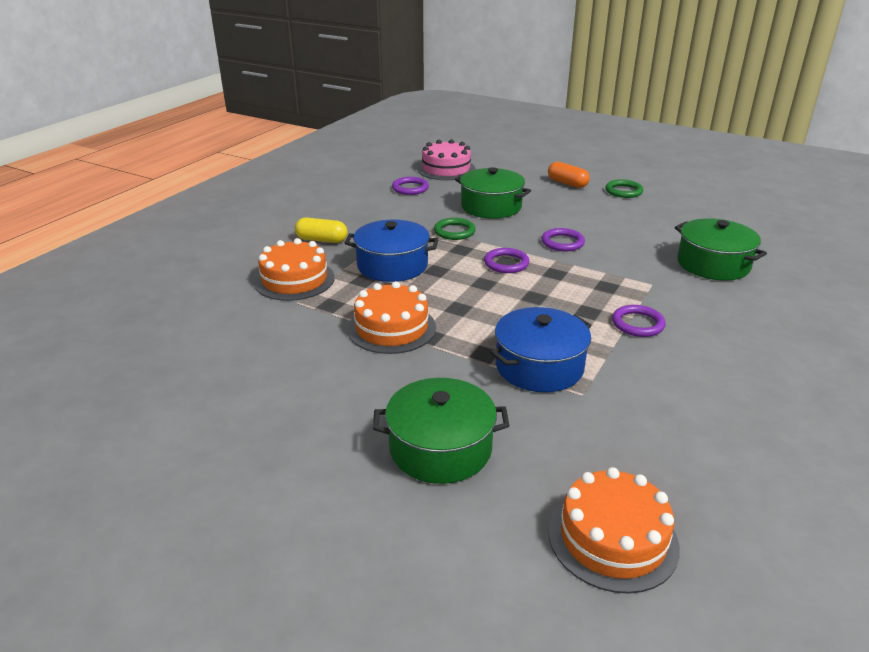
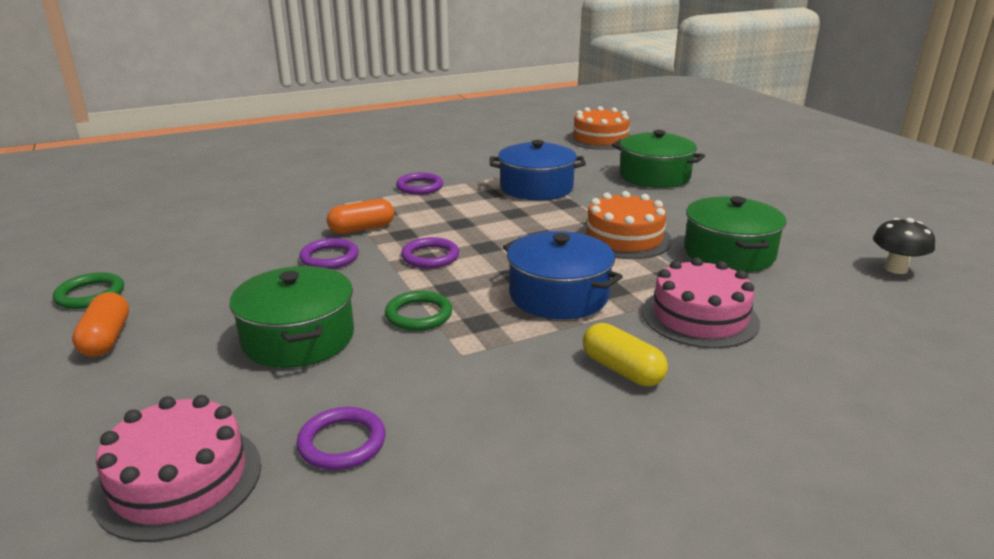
camera: 145 degrees left, 5 degrees down
orange cake [254,238,335,301] -> pink cake [642,257,760,349]
green pot [675,218,767,280] -> green pot moved to [684,196,787,272]
none -> orange capsule [327,199,394,234]
none -> black mushroom [873,218,935,274]

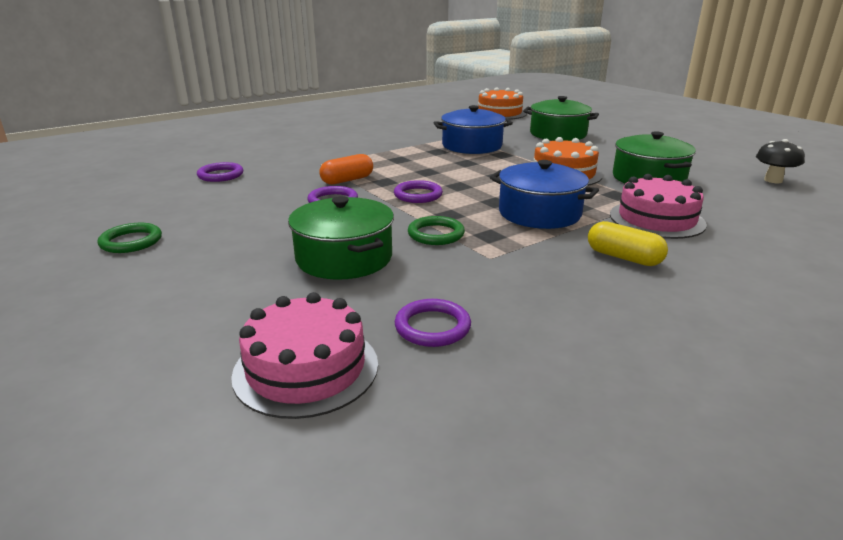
camera: 10 degrees left, 0 degrees up
orange capsule [72,292,129,357] -> none
purple ring [396,173,443,195] -> purple ring moved to [197,162,243,182]

